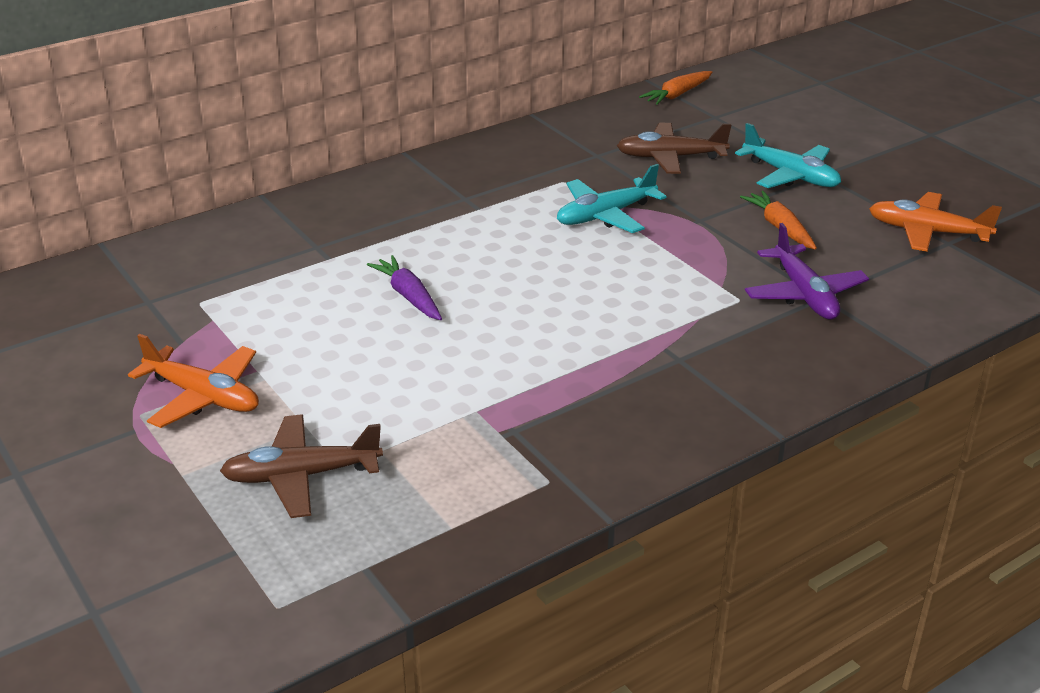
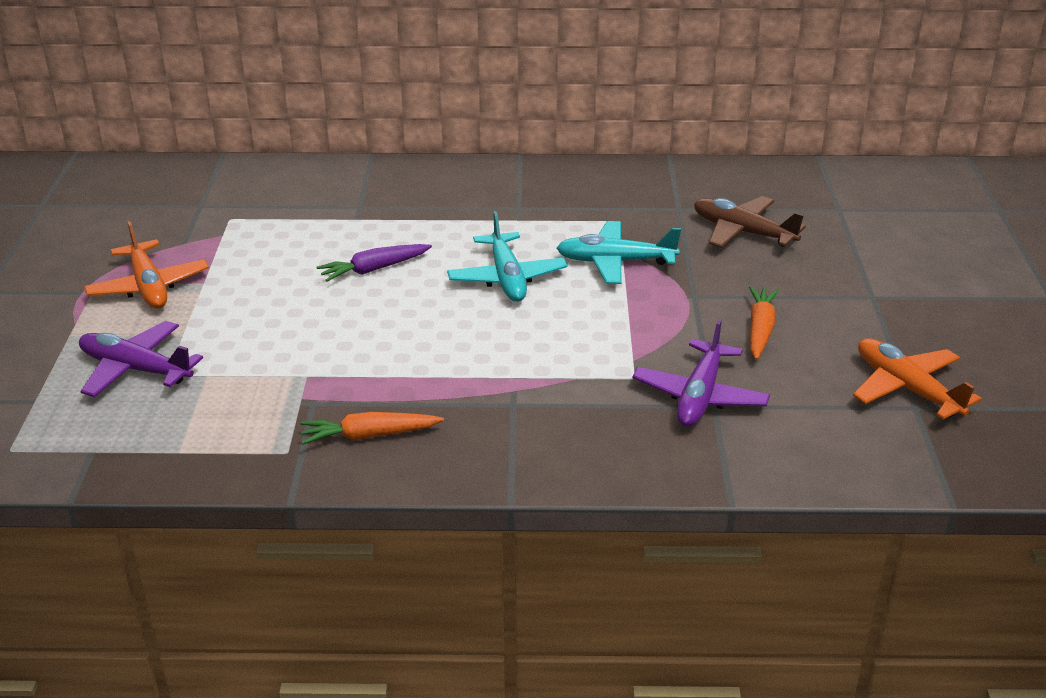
camera: 35 degrees right, 0 degrees up
brown plane [220,414,383,518] -> purple plane [79,321,203,397]
purple carrot [367,255,442,320] -> purple carrot turned 120 degrees counterclockwise [316,244,432,282]
orange carrot [639,71,712,105] -> orange carrot moved to [300,412,444,445]
turquoise plane [735,123,841,188] -> turquoise plane moved to [447,211,568,302]

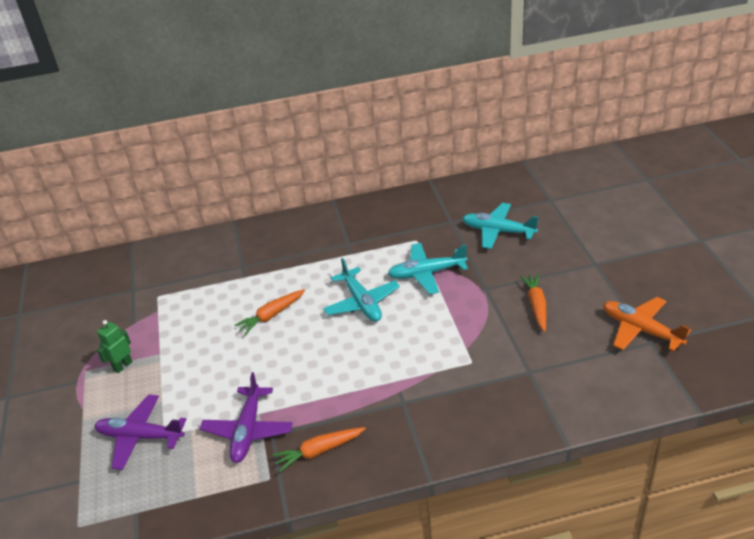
camera: 10 degrees left, 5 degrees up
orange plane [84,221,209,309] -> green robot [97,320,133,373]
purple carrot [316,244,432,282] -> orange carrot [235,289,305,335]
purple plane [632,319,770,427] -> purple plane moved to [200,372,292,463]
brown plane [694,196,806,248] -> turquoise plane [462,203,539,249]

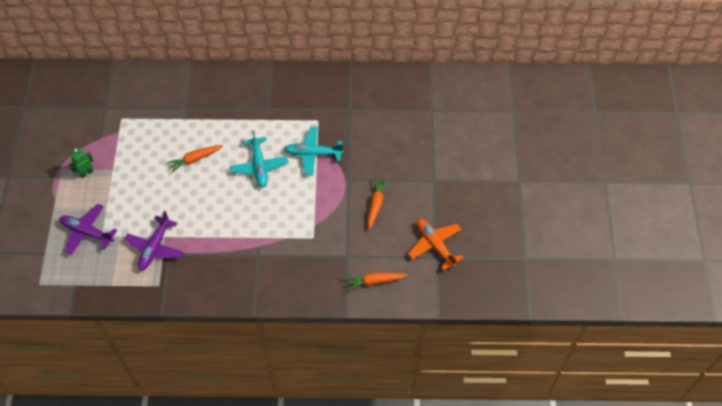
camera: 10 degrees right, 20 degrees up
orange carrot [272,427,366,472] -> orange carrot moved to [345,273,407,291]
turquoise plane [462,203,539,249] -> none

